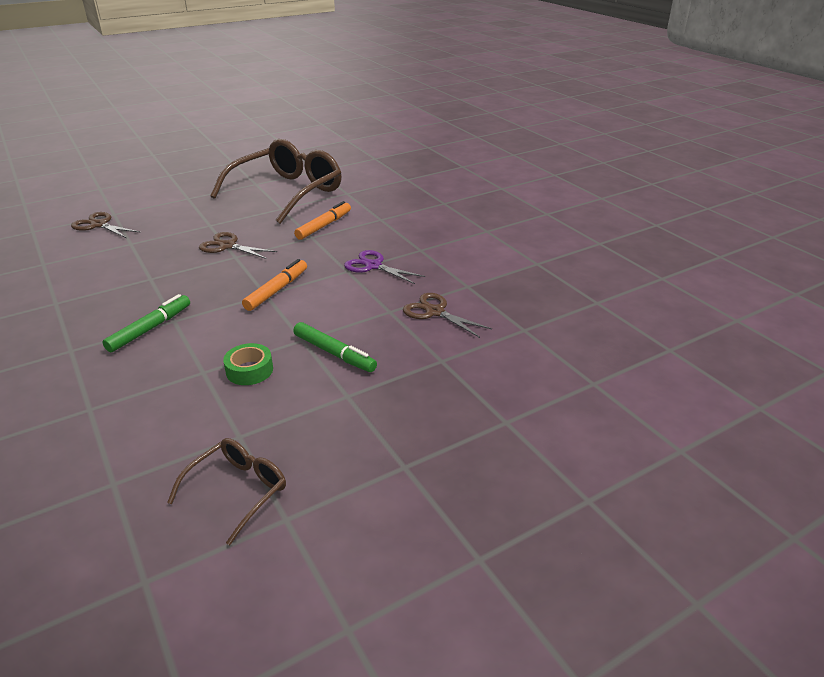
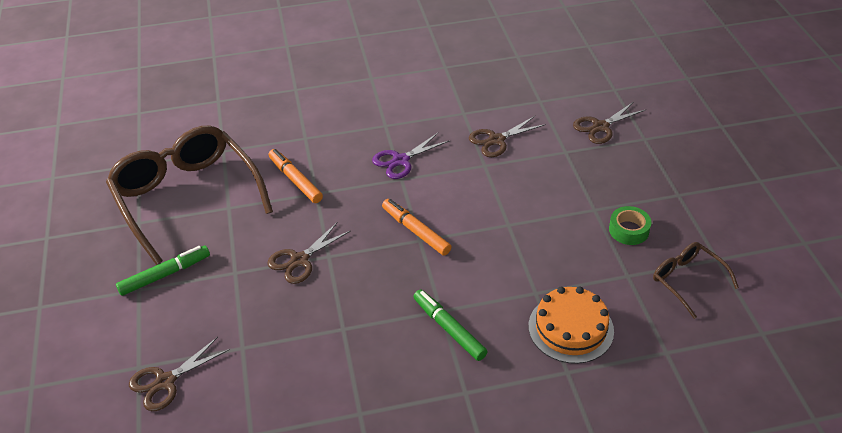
camera: 70 degrees left, 10 degrees up
green tape [223,343,273,385] -> green tape moved to [609,206,651,245]
green marker [293,322,377,372] -> green marker moved to [116,246,210,296]
none -> orange cake [528,287,614,364]
none -> brown scissors [573,102,645,144]

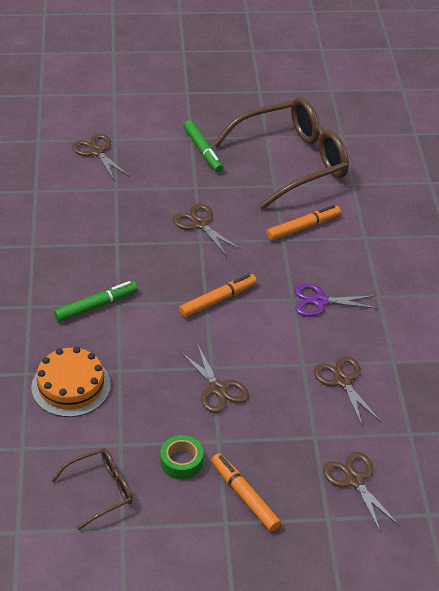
camera: 95 degrees right, 0 degrees up
purple scissors [372,133,450,179] -> purple scissors turned 60 degrees counterclockwise [295,283,378,317]
none -> brown scissors [180,345,249,413]
none -> orange marker [212,453,281,532]

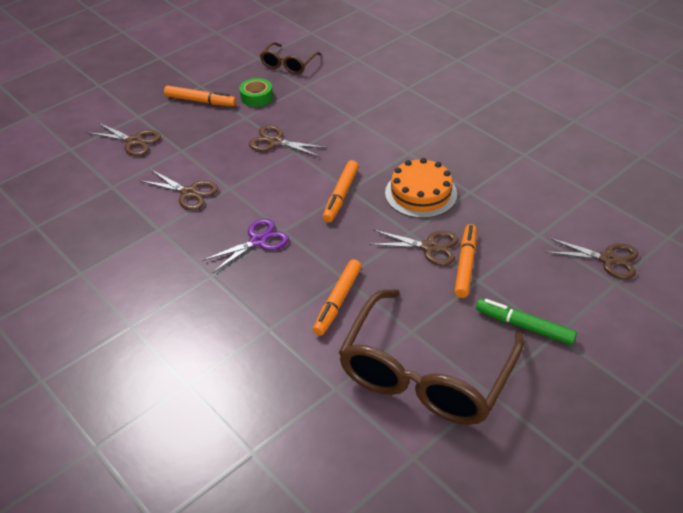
camera: 145 degrees right, 0 degrees up
orange cake [31,347,111,417] -> orange cake moved to [385,158,457,218]
green marker [54,281,138,322] -> none
none -> orange marker [454,224,477,298]

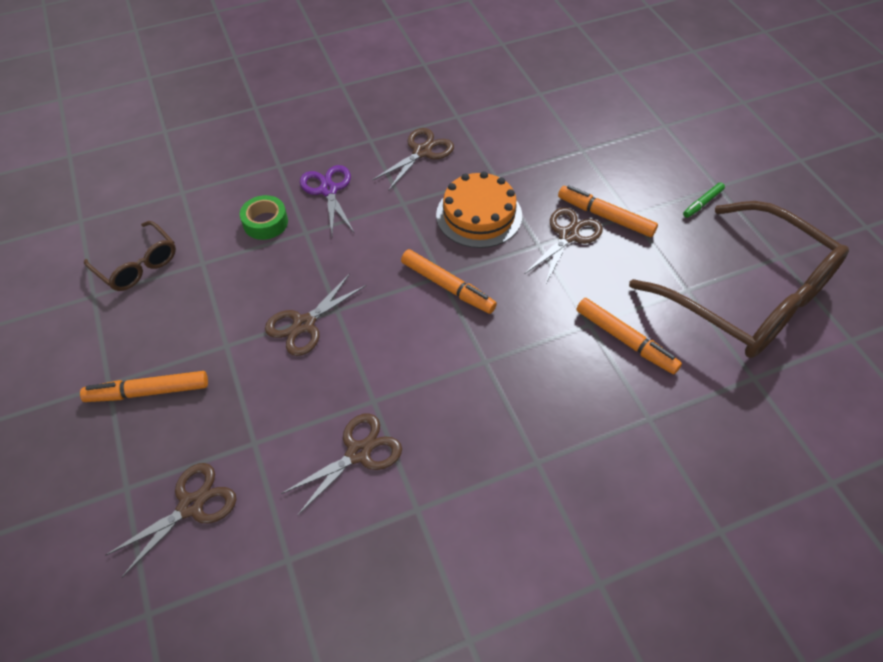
camera: 70 degrees left, 10 degrees up
orange marker [164,86,236,106] -> orange marker turned 135 degrees counterclockwise [80,371,208,402]
purple scissors [202,219,289,273] -> purple scissors moved to [300,165,354,234]
green tape [239,78,273,107] -> green tape moved to [240,195,288,240]
green marker [476,299,577,345] -> green marker [683,182,725,218], size x0.58
brown scissors [545,238,638,279] -> brown scissors moved to [372,128,454,190]

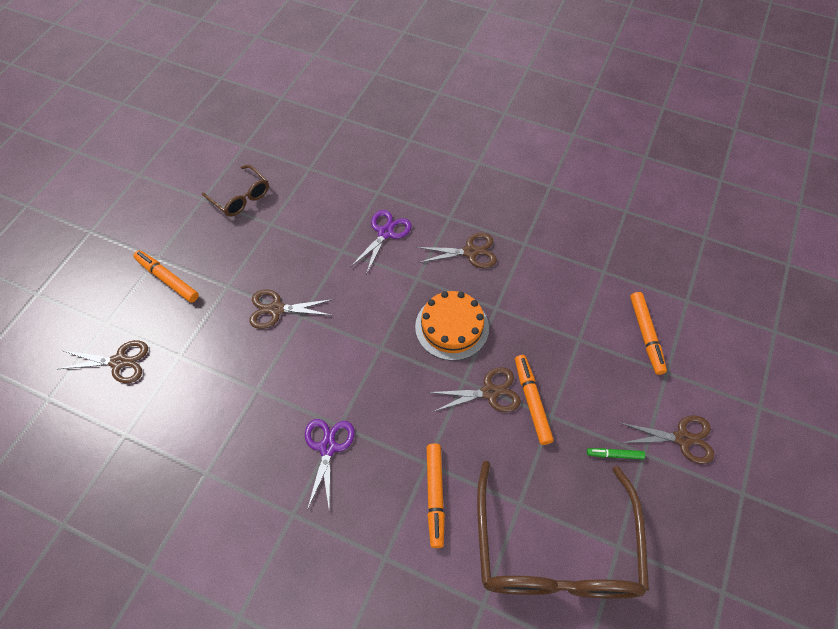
camera: 45 degrees right, 5 degrees up
brown glasses [84,221,176,291] -> brown glasses turned 45 degrees counterclockwise [202,165,269,216]
green tape [240,195,288,240] -> none
brown scissors [281,413,402,515] -> brown scissors moved to [619,415,714,464]
orange marker [401,249,497,314] -> orange marker moved to [630,292,667,375]
none -> purple scissors [305,419,355,510]

